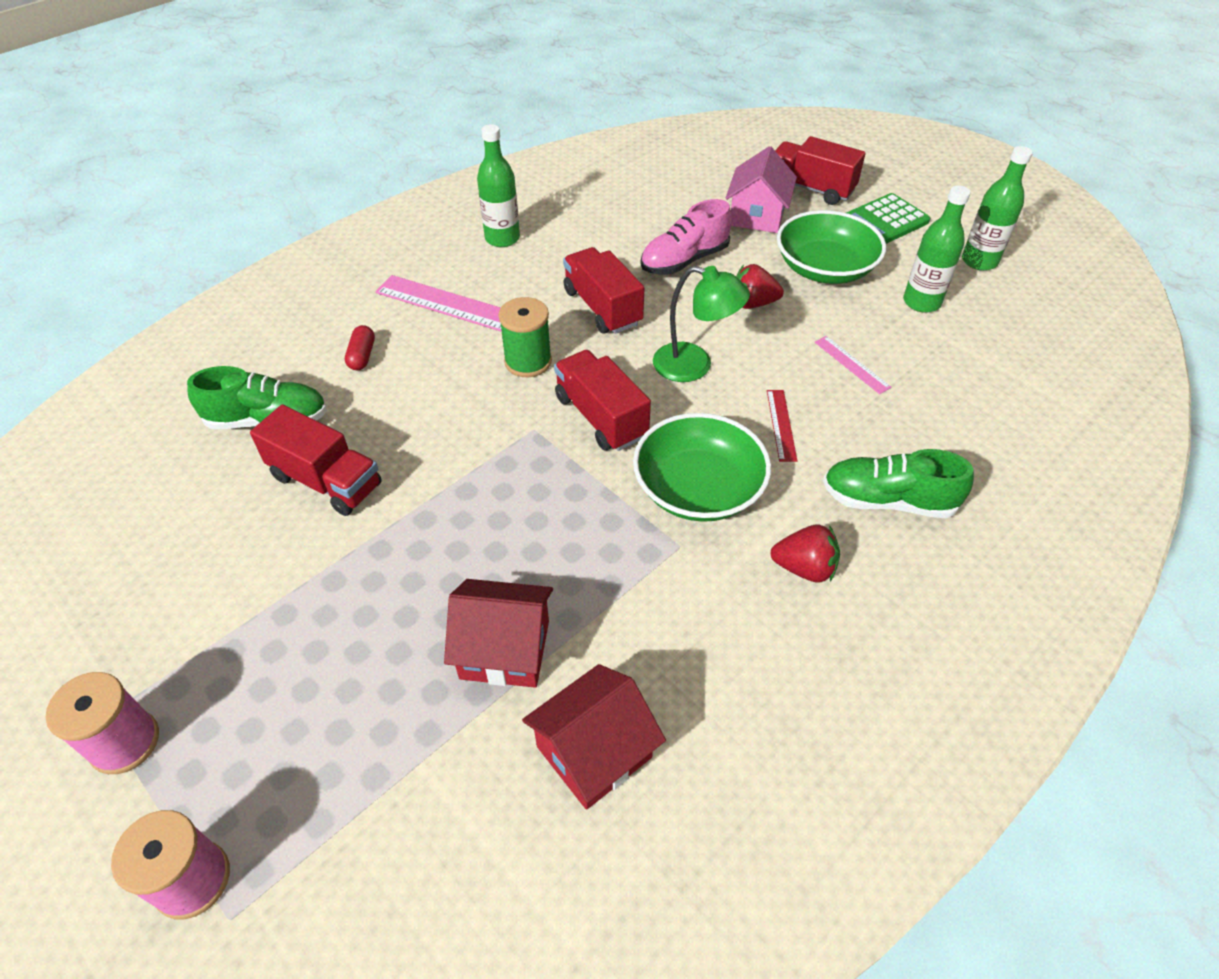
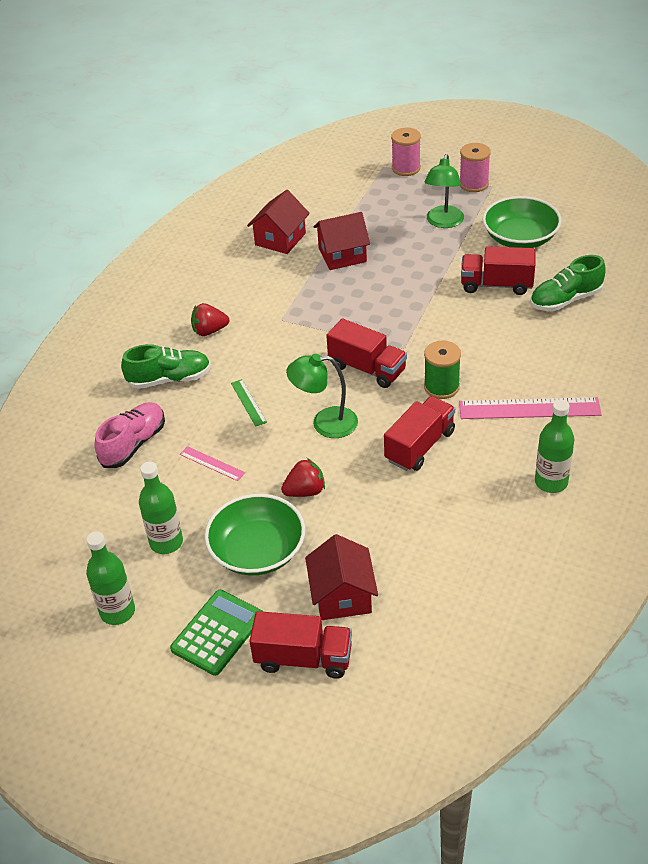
camera: 160 degrees right, 5 degrees down
red capsule [345,325,375,370] -> none
red truck [563,247,644,334] -> red truck turned 90 degrees counterclockwise [384,396,455,471]
green bowl [633,413,771,522] -> green bowl moved to [483,196,562,248]
pink shoe [641,199,732,275] -> pink shoe moved to [94,402,165,468]
pink house [726,146,797,233] -> red house [305,534,378,620]
red ruler [767,390,797,462] -> green ruler [231,379,267,427]
none -> green lamp [424,154,464,228]

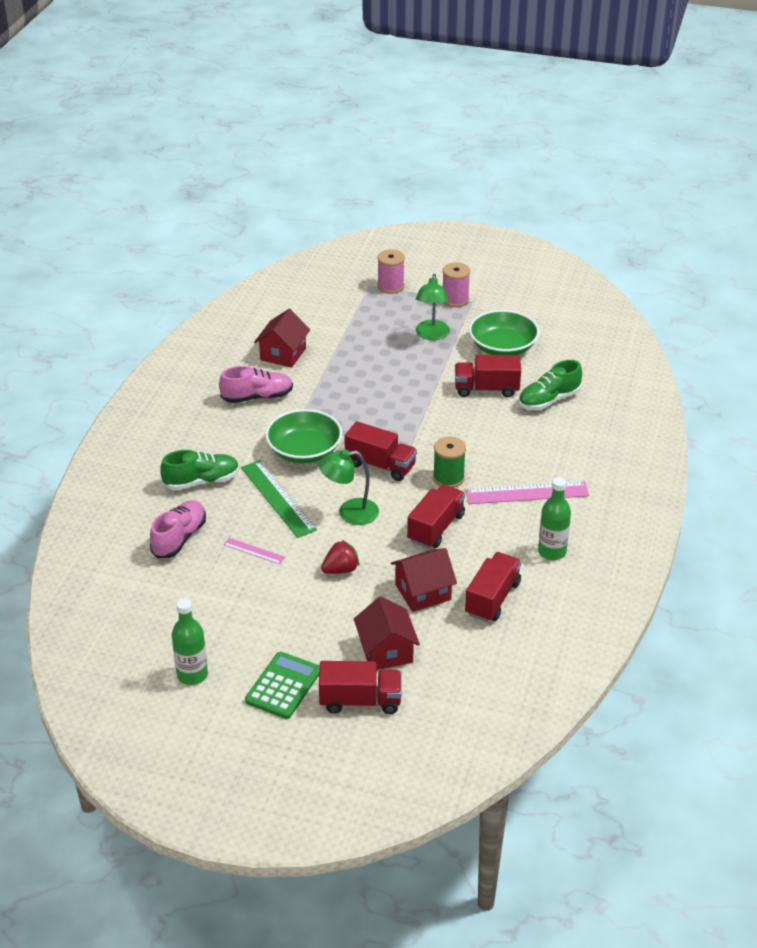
camera: 10 degrees left, 5 degrees down
green bottle [139,462,183,554] -> none
red strawberry [191,303,229,336] -> none
green bowl [204,494,305,575] -> green bowl moved to [265,409,342,463]
green ruler [231,379,267,427] -> green ruler [241,460,317,538], size x1.96
red house [313,212,370,270] -> red house moved to [391,548,457,612]
none -> pink shoe [219,366,293,403]
none -> red truck [465,552,521,622]

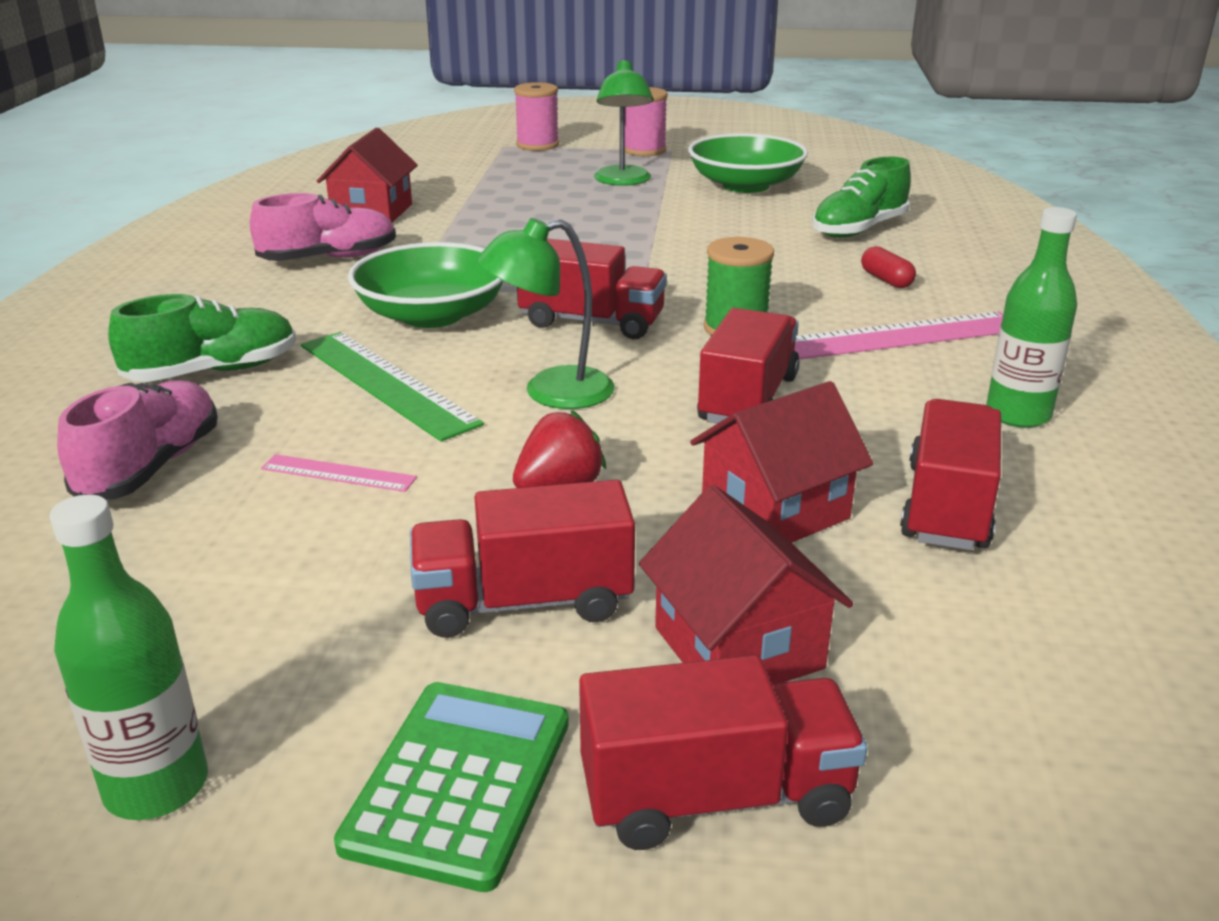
camera: 10 degrees left, 10 degrees down
red truck [455,355,521,397] -> red truck moved to [410,480,635,638]
none -> red capsule [861,246,916,288]

